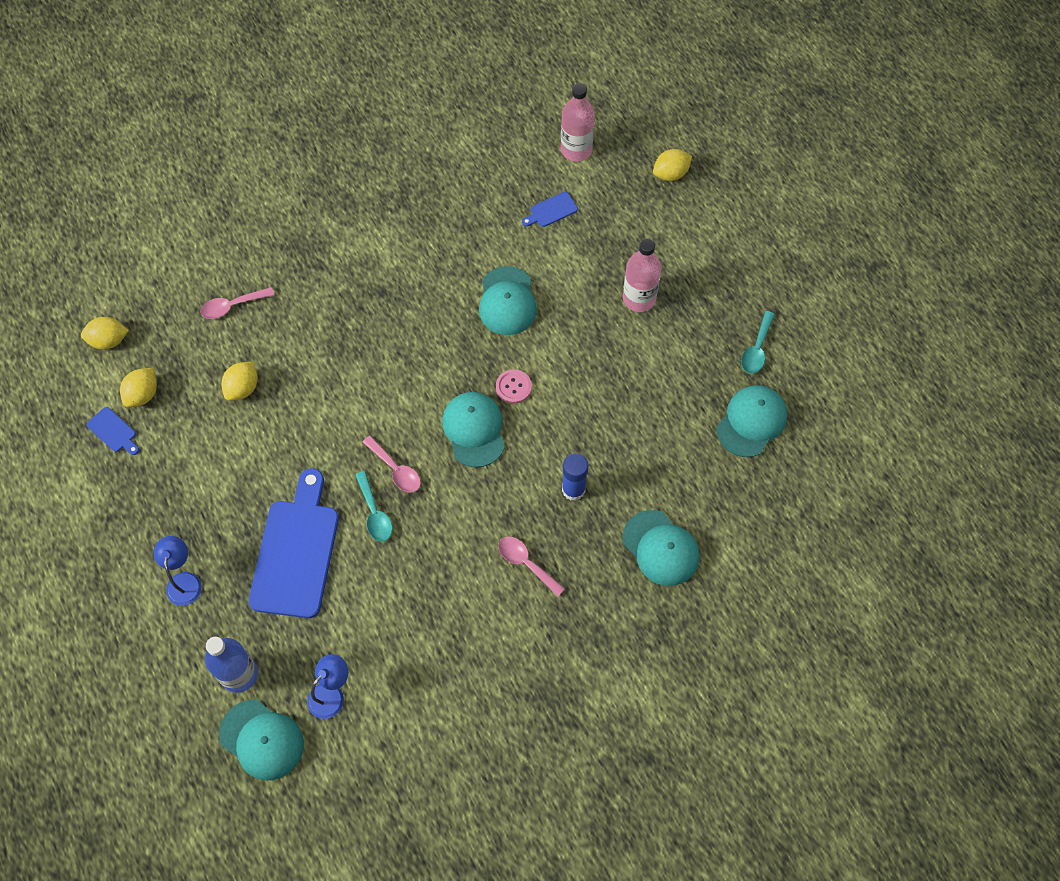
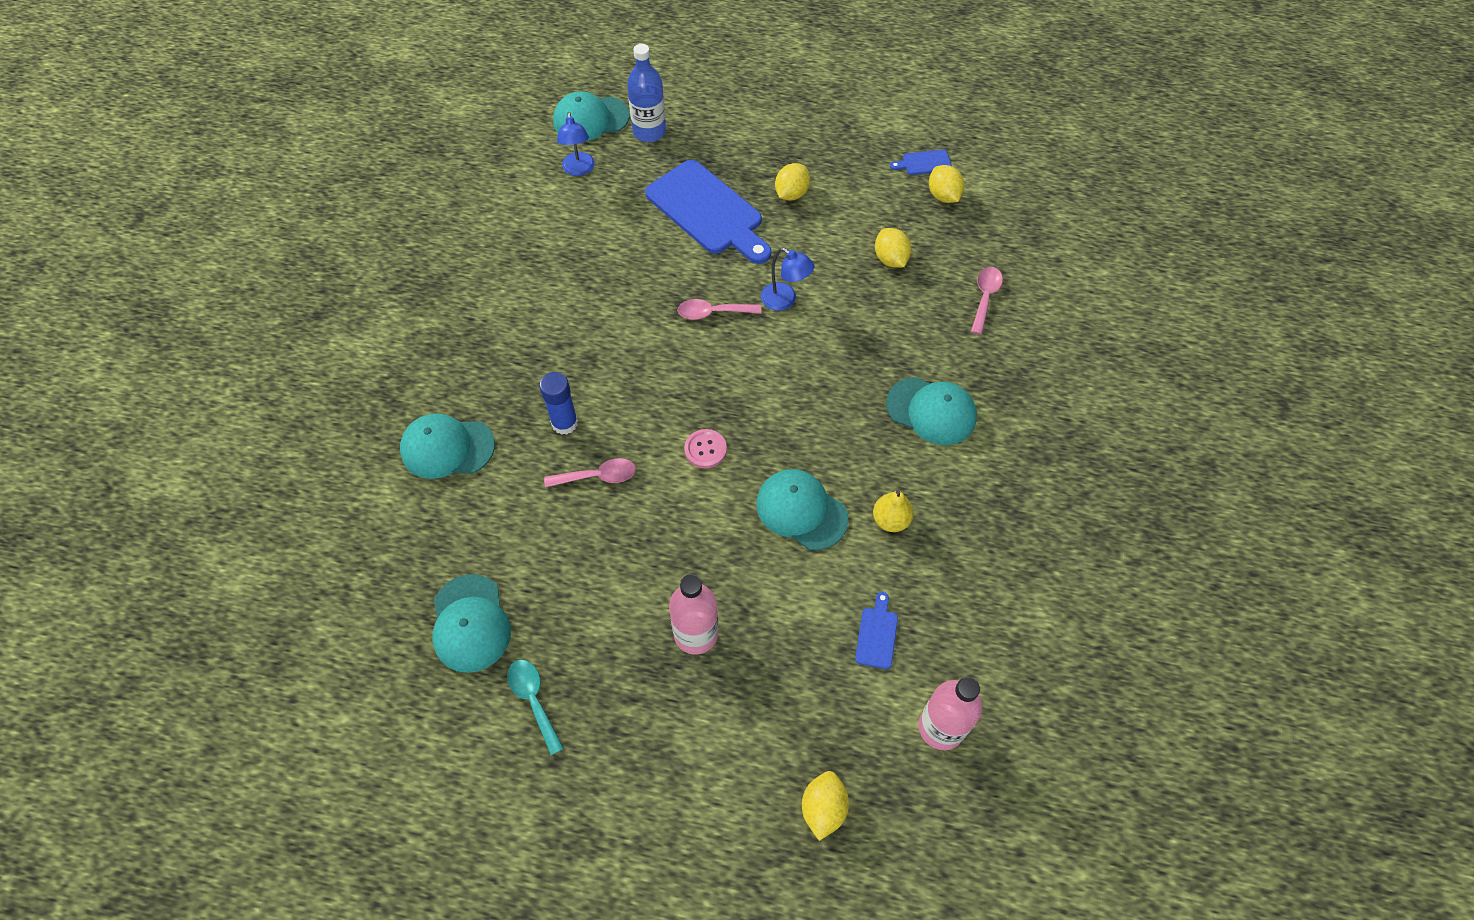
camera: 130 degrees right, 5 degrees down
yellow lemon [81,317,129,350] -> yellow lemon moved to [775,163,810,201]
blue lamp [154,536,202,606] -> blue lamp moved to [761,248,814,311]
turquoise spoon [355,471,392,542] -> none
turquoise cap [442,392,505,468] -> turquoise cap moved to [886,377,977,445]
pink spoon [498,537,565,596] -> pink spoon moved to [544,458,636,488]
none -> yellow pear [873,490,914,532]

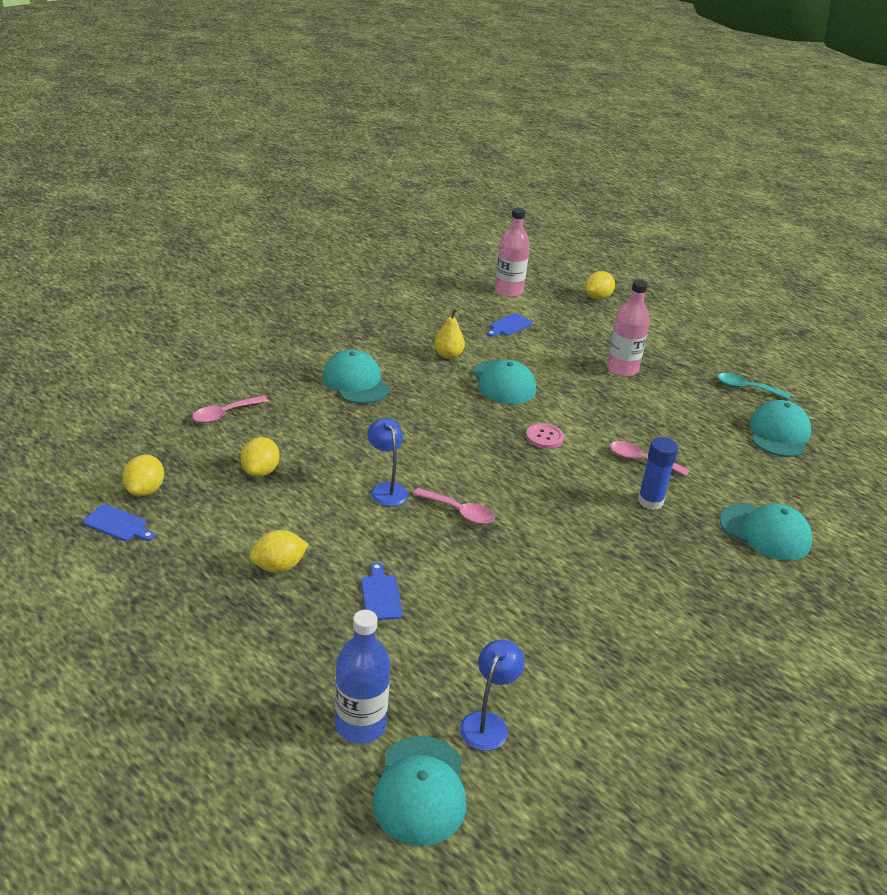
camera: 150 degrees left, 25 degrees down
turquoise spoon [507,660,564,755] -> turquoise spoon turned 105 degrees clockwise [717,373,791,400]
turquoise cap [553,91,630,141] -> turquoise cap turned 75 degrees clockwise [373,736,467,846]
blue cutting board [645,160,771,264] -> blue cutting board [361,562,403,620], size x0.42

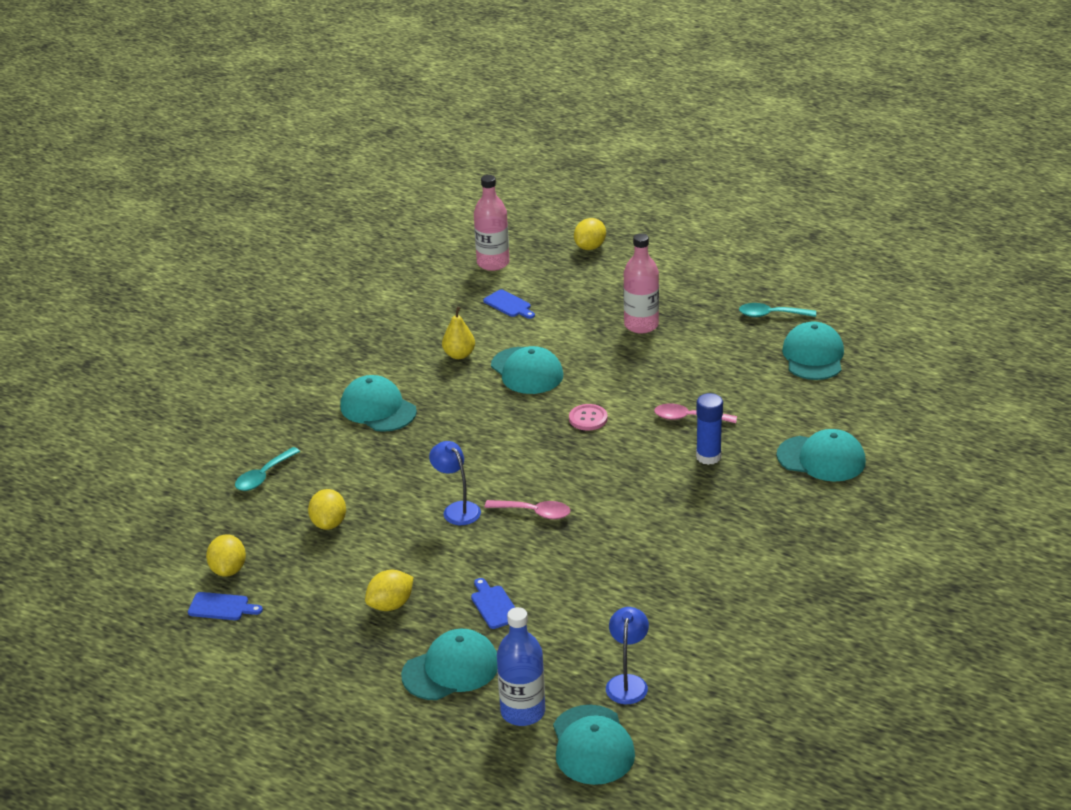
camera: 10 degrees left, 0 degrees up
pink spoon [192,396,268,423] -> turquoise spoon [235,447,300,491]
blue cutting board [487,313,532,337] -> blue cutting board turned 75 degrees counterclockwise [483,289,535,319]
none -> turquoise cap [401,629,497,700]

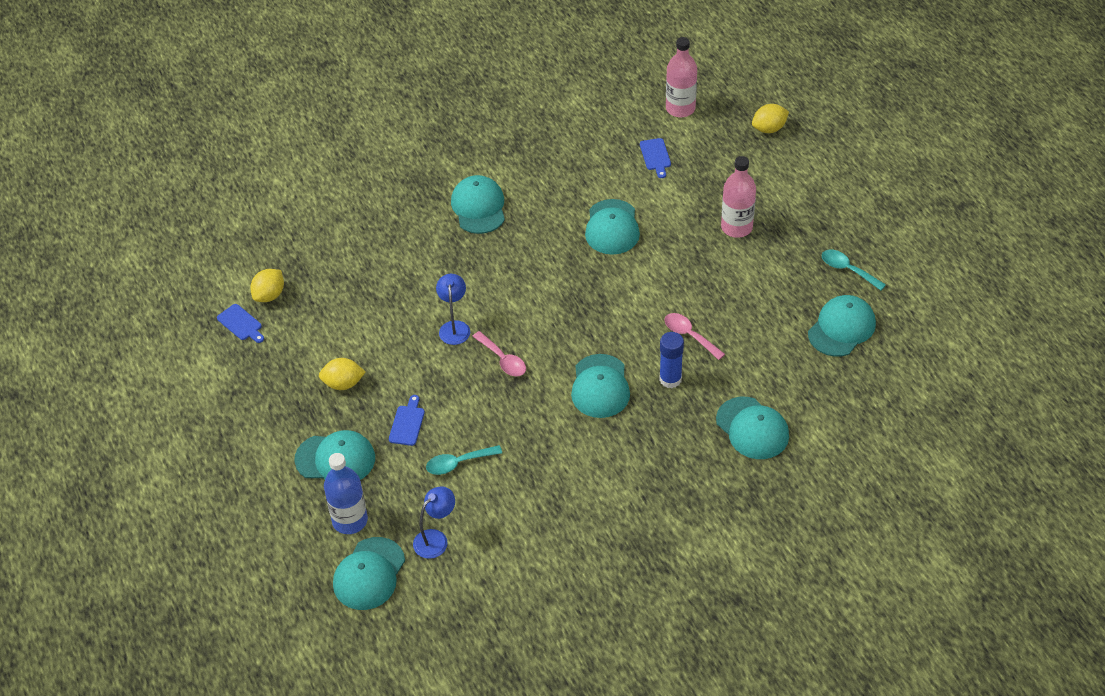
camera: 35 degrees right, 15 degrees up
turquoise spoon [235,447,300,491] -> turquoise spoon moved to [426,445,502,475]
yellow lemon [308,489,346,530] -> none
yellow pear [442,307,475,359] -> none
pink button [569,404,608,430] -> none
none -> turquoise cap [571,354,630,418]

